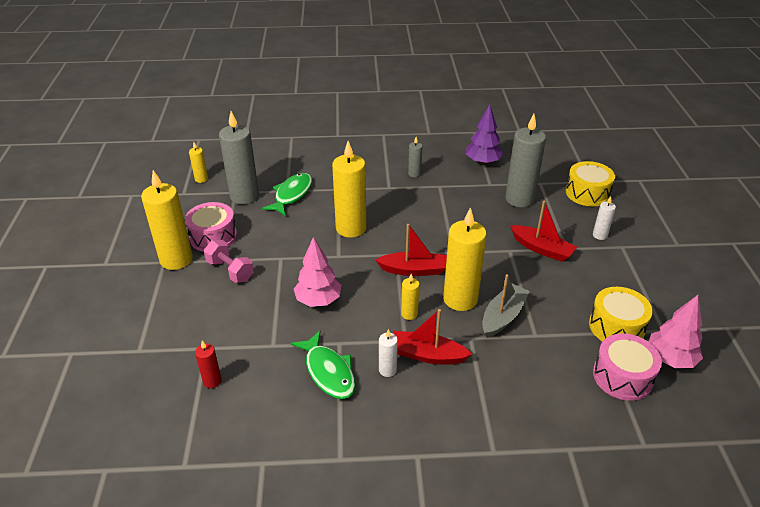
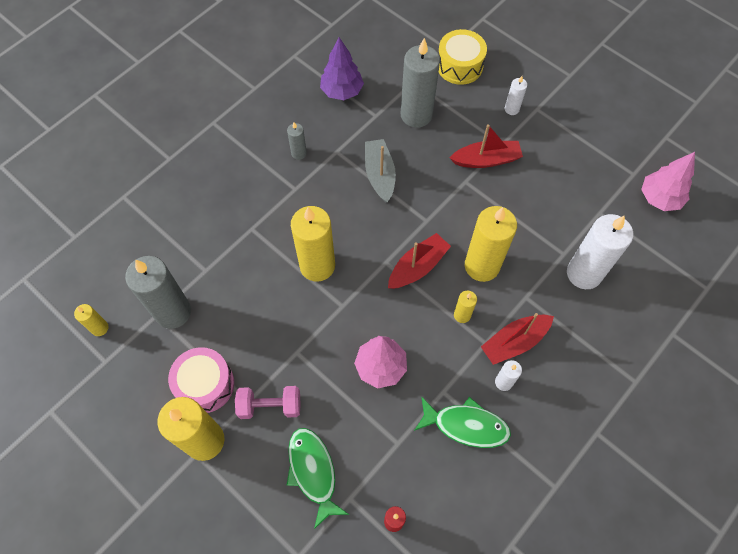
camera: 45 degrees left, 25 degrees up
green fish [262,173,312,216] -> green fish moved to [287,428,349,529]
grey boat [482,274,530,338] -> grey boat moved to [365,139,396,203]
yellow drum [589,287,653,342] -> none
pink drum [593,333,662,401] -> none
none -> white candle [567,214,633,289]

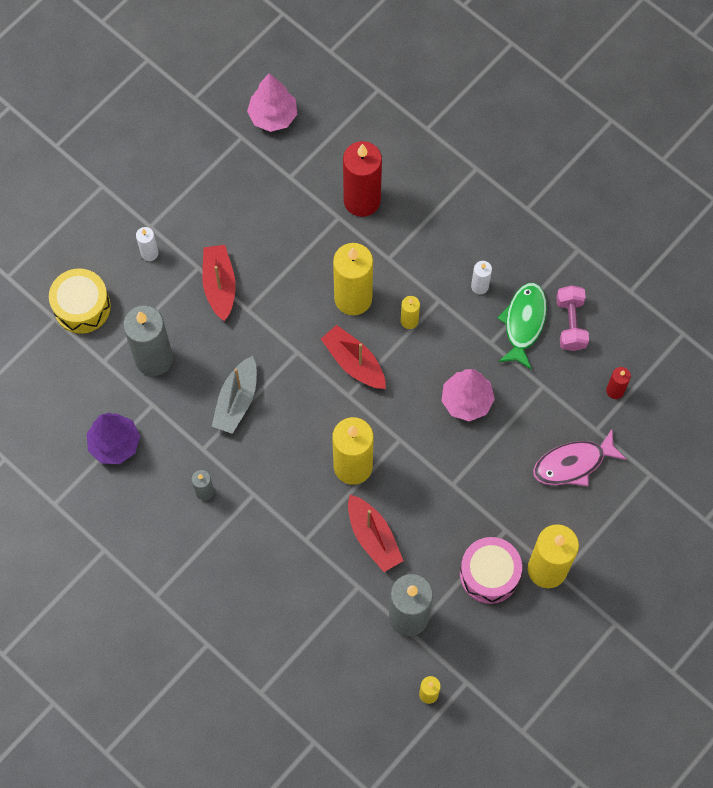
camera: 90 degrees left, 5 degrees up
pink dumbbell [235,386,301,419] -> pink dumbbell moved to [556,286,589,351]
green fish [287,428,349,529] -> pink fish [533,429,627,486]
grey boat [365,139,396,203] -> grey boat turned 60 degrees counterclockwise [212,356,257,434]
red boat [481,313,554,365] -> red boat moved to [348,495,403,572]
white candle [567,214,633,289] -> red candle [343,141,382,217]

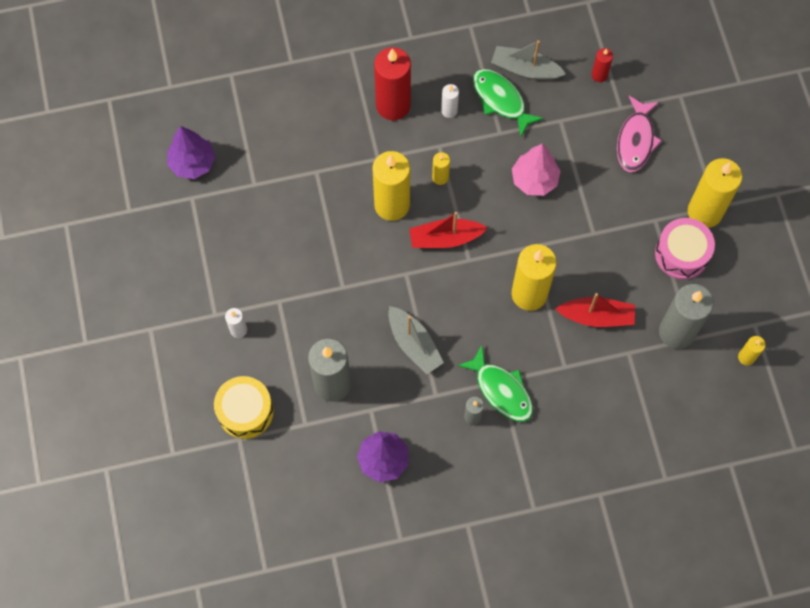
camera: 55 degrees left, 0 degrees up
red boat [202,245,236,321] -> none
pink tree [247,73,297,132] -> purple tree [167,126,215,179]
red candle [343,141,382,217] -> red candle moved to [374,47,411,120]
pink dumbbell [556,286,589,351] -> grey boat [491,40,566,80]
none -> green fish [457,345,533,422]

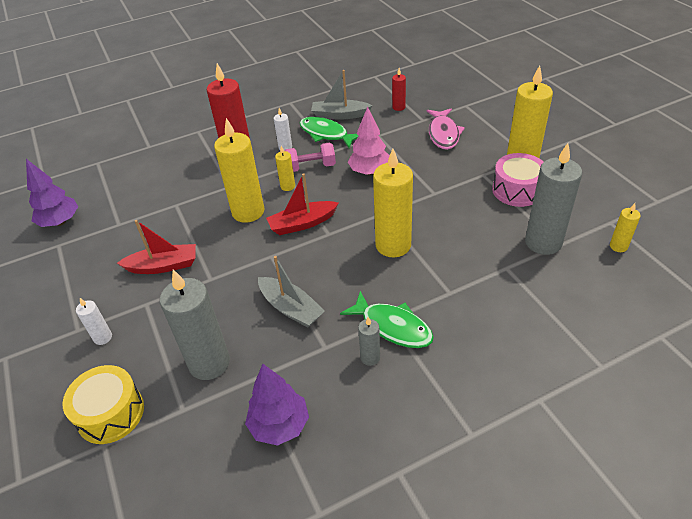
camera: 10 degrees left, 25 degrees down
red boat [556,293,635,327] -> red boat moved to [117,220,196,274]
none -> pink dumbbell [285,142,336,172]

